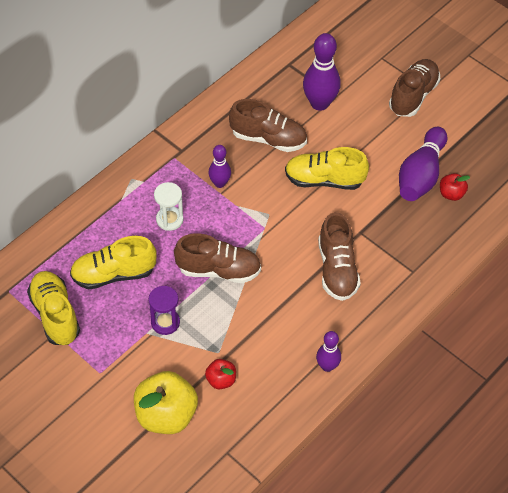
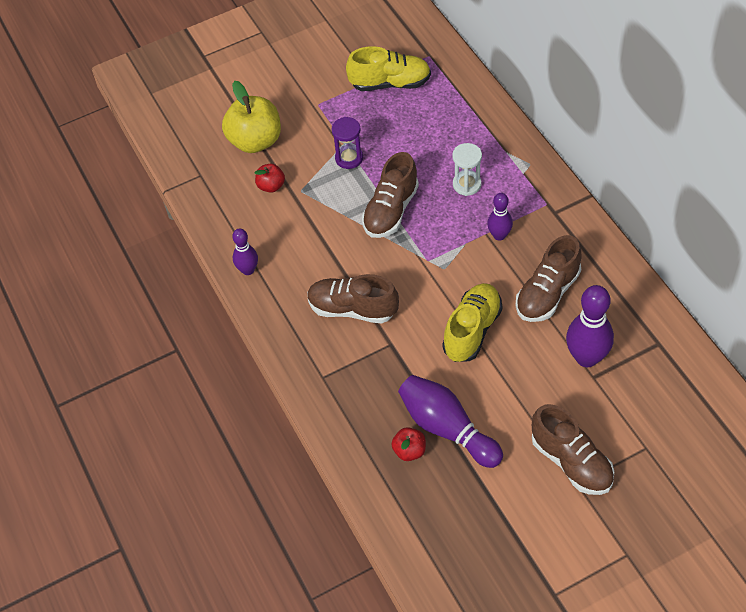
camera: 115 degrees right, 0 degrees up
yellow shoe [70,236,157,290] -> none

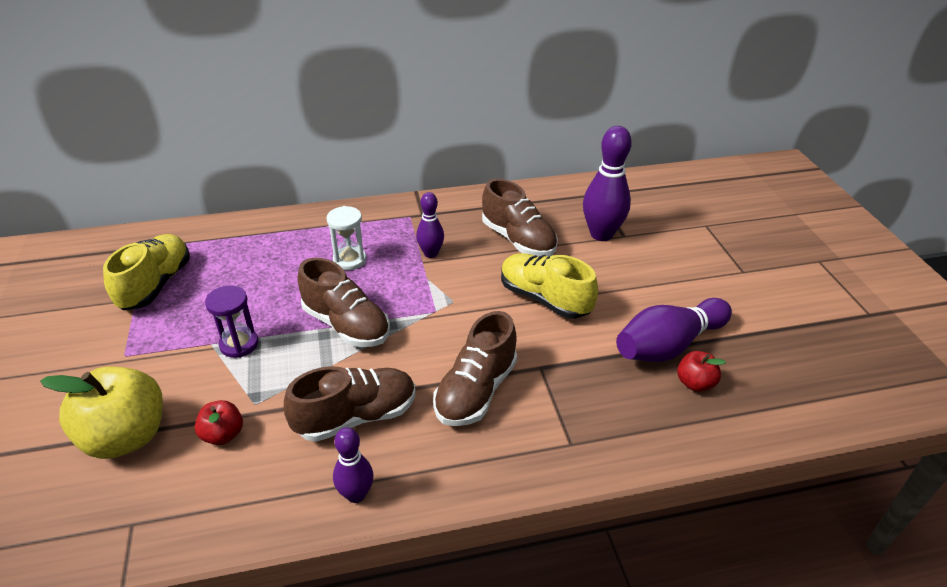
camera: 80 degrees left, 15 degrees down
brown shoe [532,404,614,495] -> brown shoe moved to [284,366,415,442]

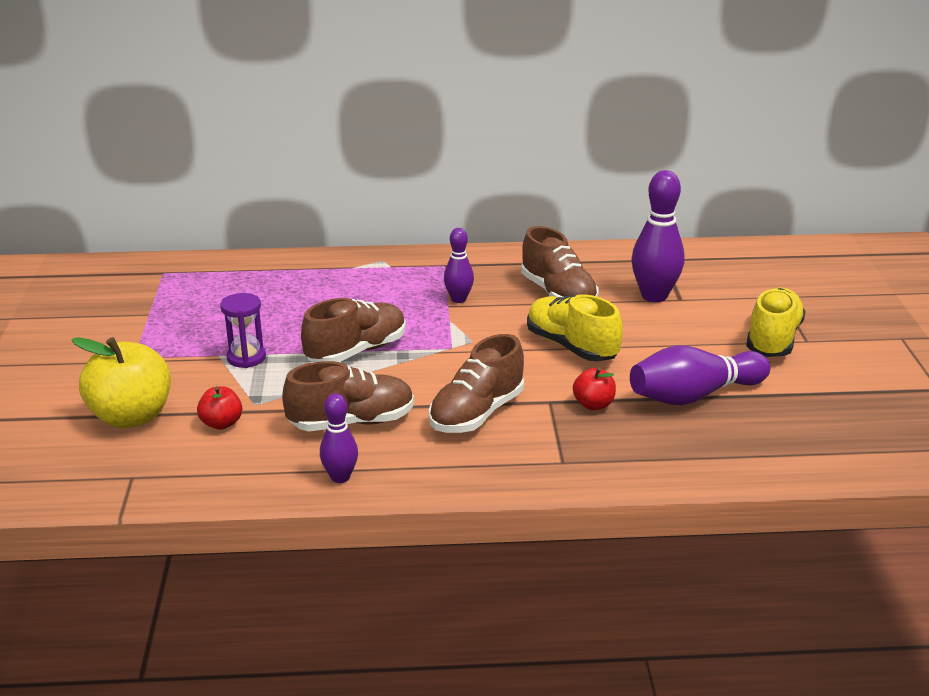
camera: 10 degrees right, 10 degrees down
yellow shoe [103,234,190,311] -> yellow shoe moved to [746,287,806,357]
brown shoe [297,258,390,347] -> brown shoe turned 90 degrees counterclockwise [301,298,406,362]
white hourglass [327,206,366,270] -> none
red apple [677,351,726,392] -> red apple moved to [573,368,616,410]

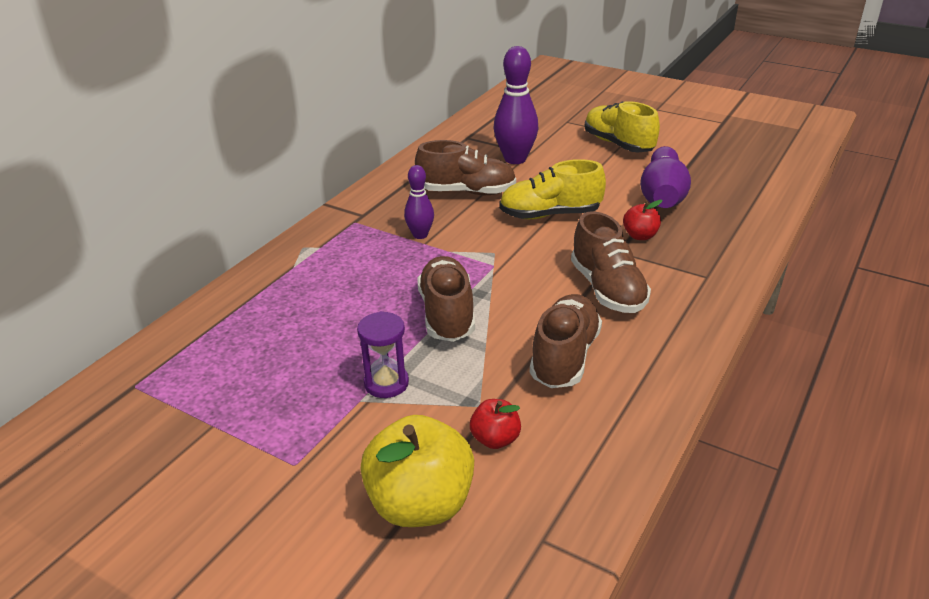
camera: 55 degrees left, 5 degrees up
purple bowling pin [320,393,358,483] -> none

